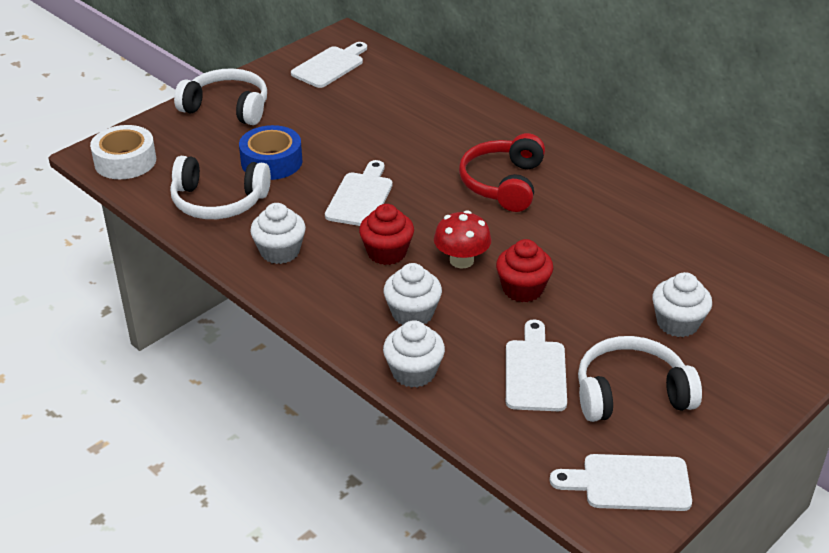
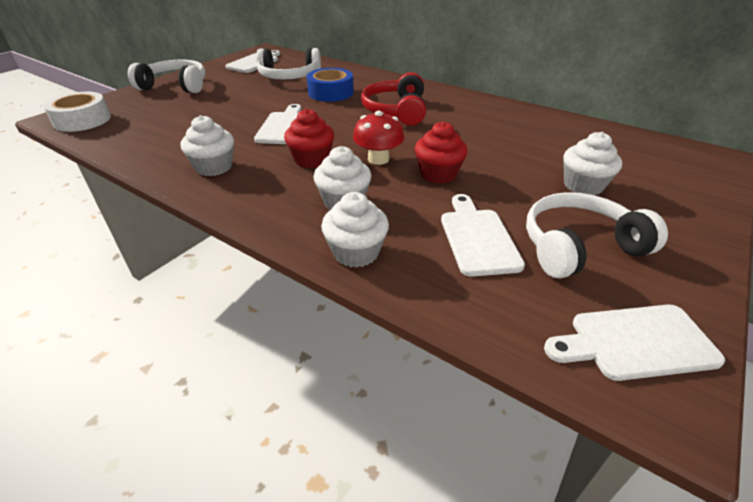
camera: 10 degrees left, 0 degrees up
white headphones [170,156,271,219] -> white headphones moved to [256,48,321,79]
blue tape [239,125,302,180] -> blue tape moved to [307,68,354,102]

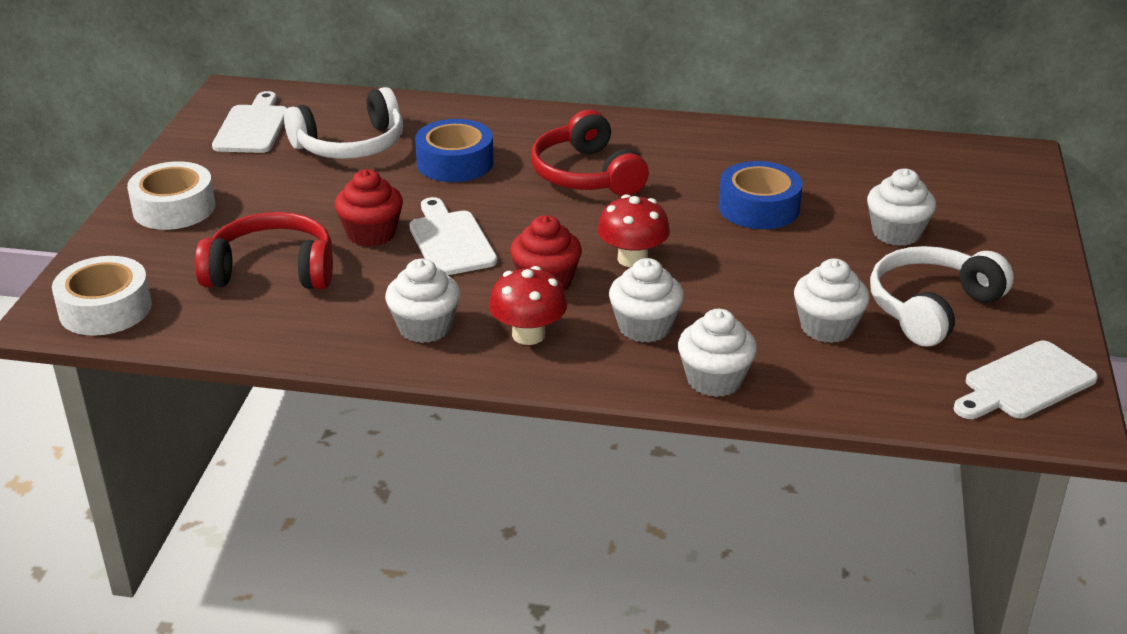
camera: 25 degrees left, 5 degrees down
white headphones [128,60,206,93] -> white tape [127,161,215,230]
red cupcake [415,121,468,184] -> red cupcake moved to [335,169,403,247]
white cutting board [441,194,525,277] -> white cupcake [794,259,870,343]
none -> red headphones [195,212,333,289]
none -> red mushroom [489,266,567,345]
none -> blue tape [718,161,803,229]

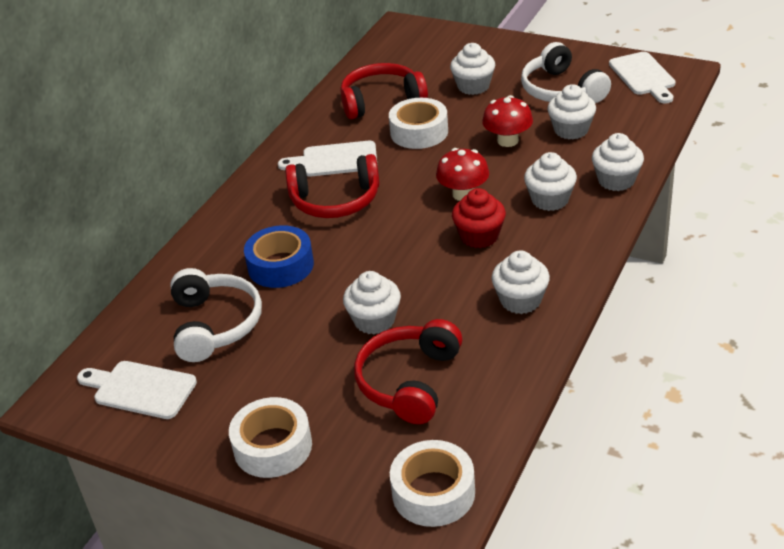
camera: 70 degrees left, 5 degrees up
red cupcake [335,169,403,247] -> white cupcake [343,271,401,335]
white cutting board [409,197,497,275] -> white cutting board moved to [278,141,378,176]
red mushroom [489,266,567,345] -> red mushroom moved to [482,95,533,147]
blue tape [718,161,803,229] -> white tape [389,98,448,149]
none -> red headphones [340,63,428,119]

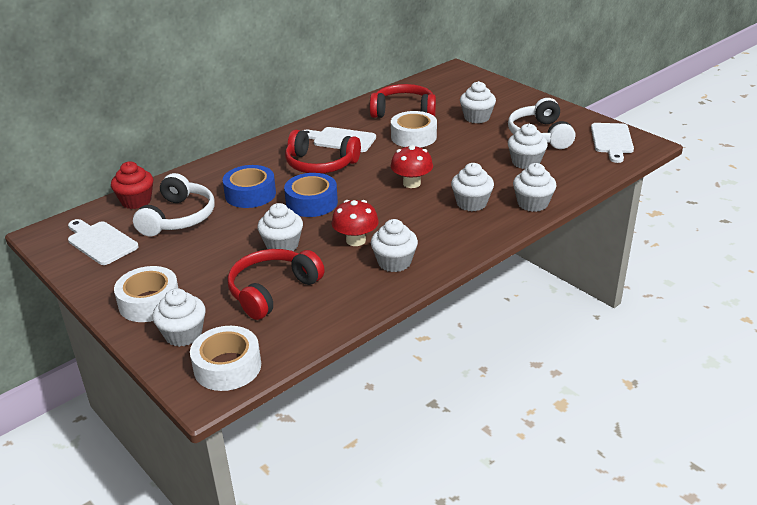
camera: 20 degrees right, 5 degrees down
red cupcake [452,188,506,248] -> red cupcake moved to [111,162,153,209]
red mushroom [482,95,533,147] -> red mushroom moved to [332,200,379,246]
none -> white cupcake [153,288,206,347]
none -> blue tape [284,173,338,217]

